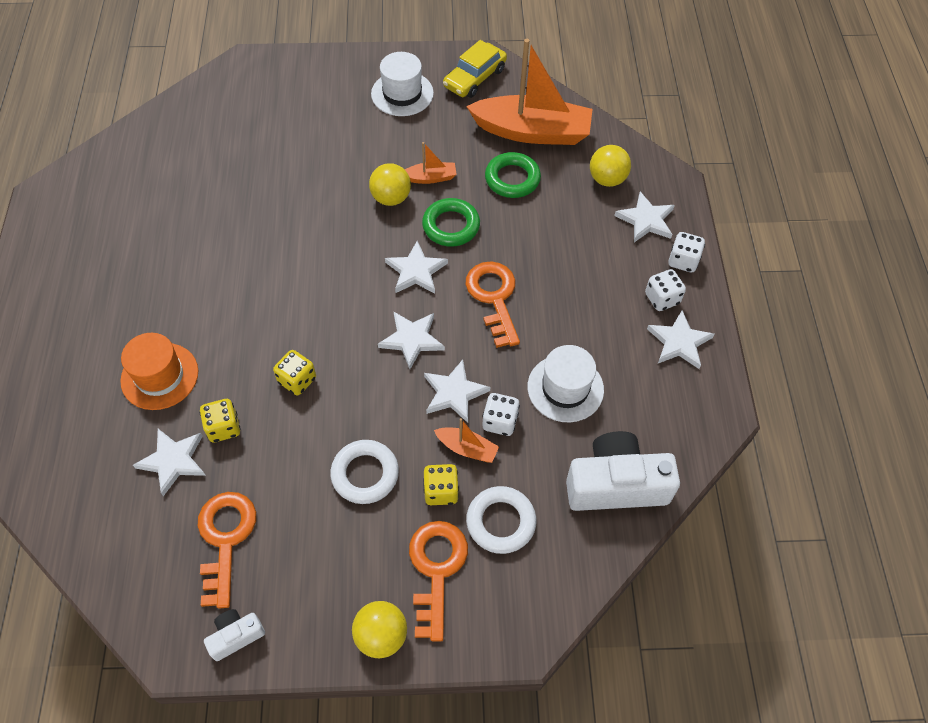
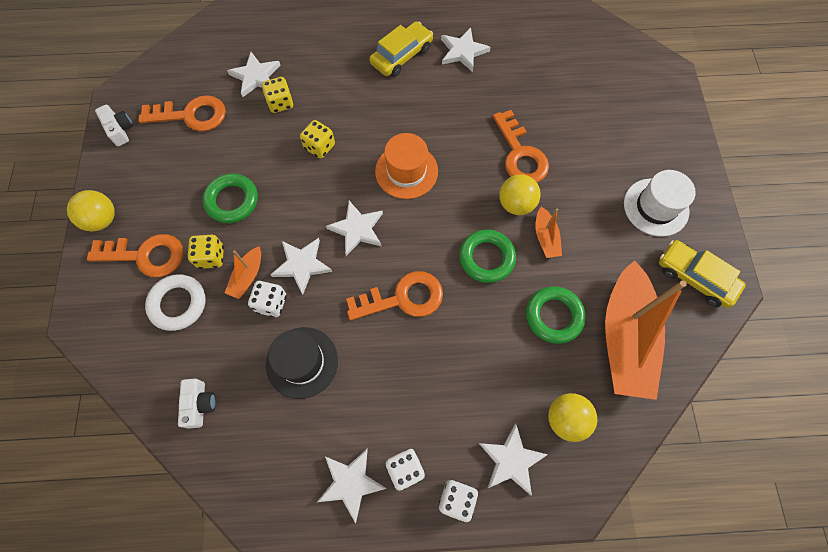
camera: 90 degrees right, 10 degrees up
orange hat [120,333,198,410] -> orange hat moved to [375,133,438,199]
white ring [330,440,399,504] -> green ring [203,173,258,223]
white star [385,241,448,294] -> white star moved to [441,28,491,72]
white hat [528,345,604,422] -> black hat [266,327,338,399]
white camera [566,431,680,511] -> white camera [178,379,216,429], size x0.49
none -> yellow car [369,21,433,77]
none -> orange key [493,110,549,183]

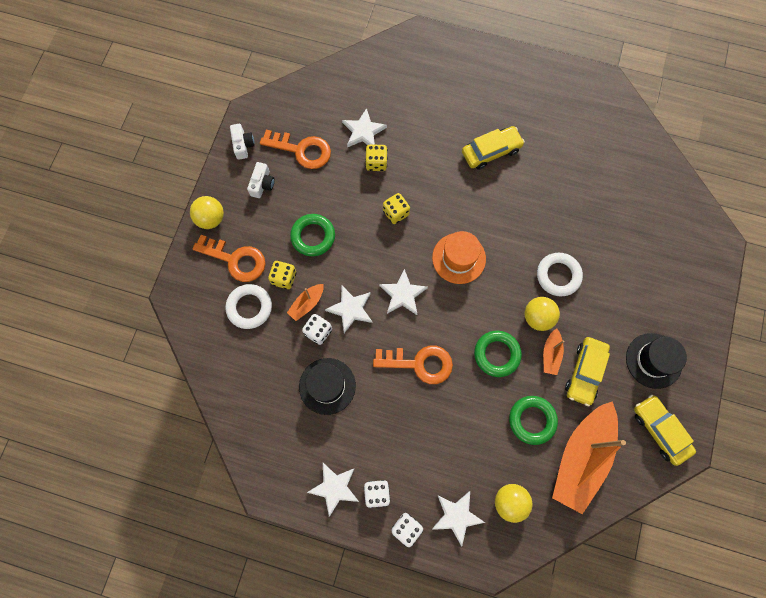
camera: 20 degrees right, 5 degrees up
white camera [178,379,216,429] -> white camera moved to [247,162,275,198]
white star [441,28,491,72] -> none
orange key [493,110,549,183] -> white ring [537,253,583,296]
white hat [624,170,696,237] -> black hat [626,333,687,389]
none -> yellow car [565,337,610,406]

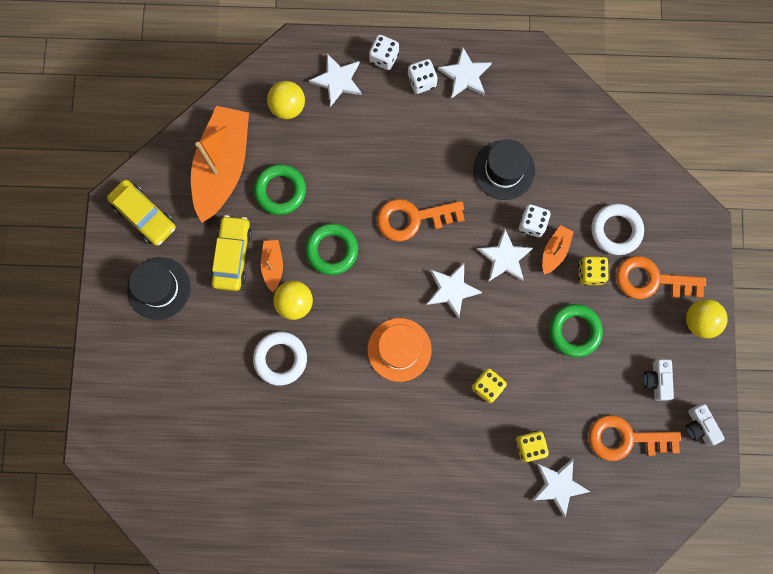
camera: 165 degrees right, 5 degrees up
yellow car [462,126,525,170] -> none

